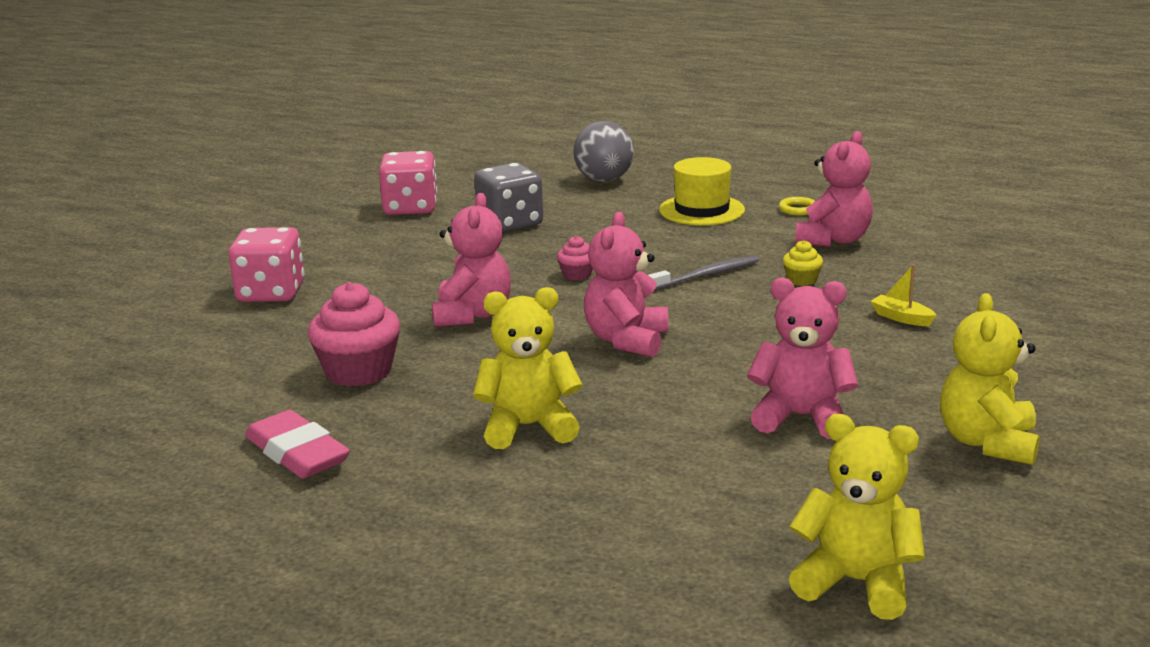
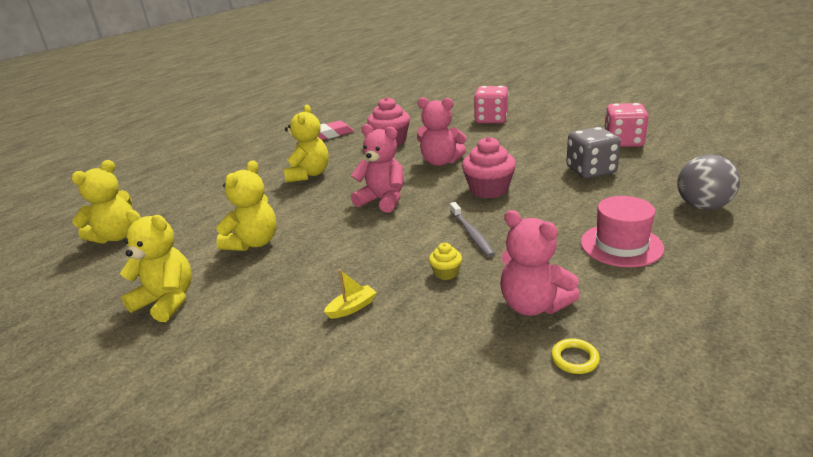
camera: 105 degrees right, 5 degrees up
pink cupcake [557,236,593,280] -> pink cupcake [462,137,516,198], size x2.01
yellow hat [659,157,745,225] -> pink hat [581,196,664,267]
pink teddy bear [747,278,858,439] -> yellow teddy bear [216,160,277,251]
yellow ring [779,197,815,215] -> yellow ring moved to [551,338,600,374]

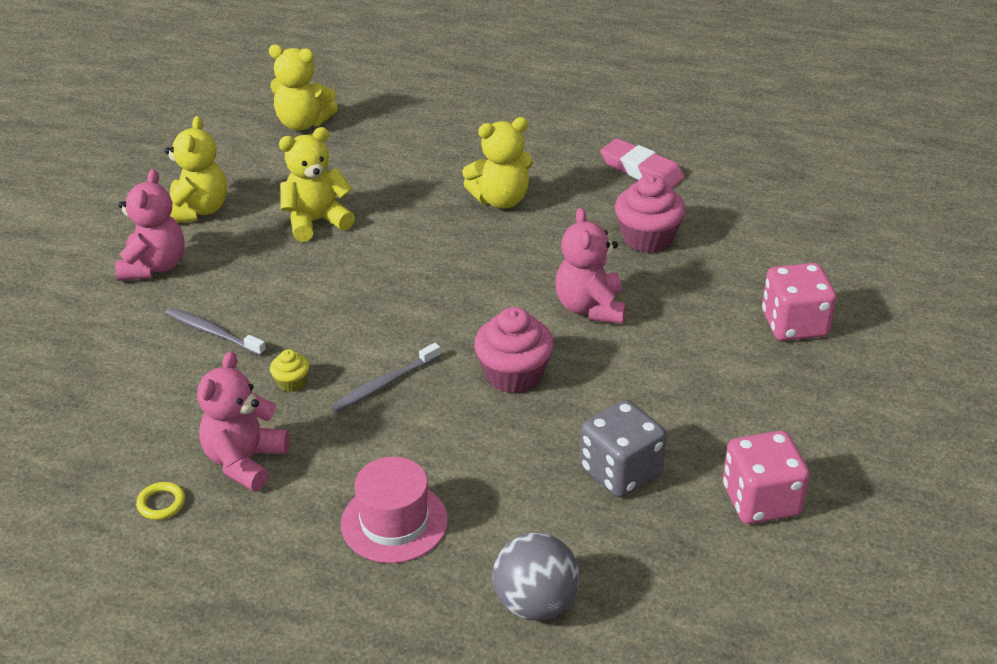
camera: 65 degrees right, 10 degrees up
yellow teddy bear [216,160,277,251] -> yellow teddy bear turned 150 degrees clockwise [279,127,355,242]
yellow boat [324,269,377,319] -> grey toothbrush [166,308,266,356]
pink teddy bear [351,124,404,213] -> pink teddy bear moved to [115,169,185,281]

